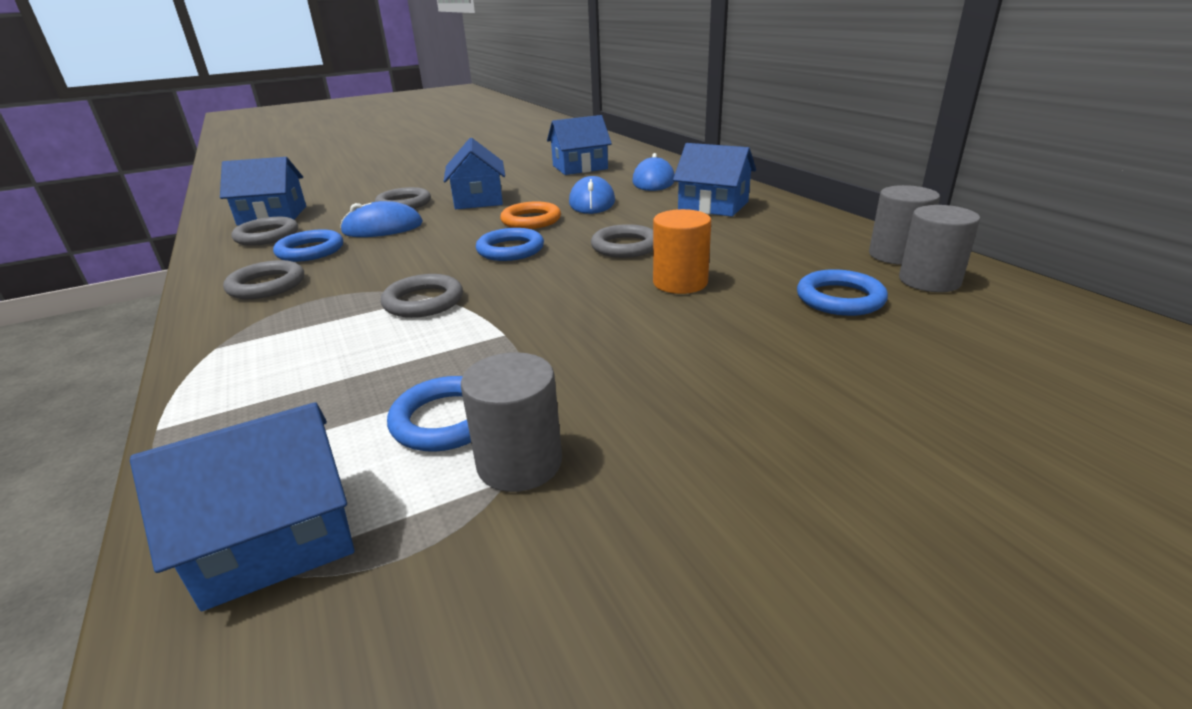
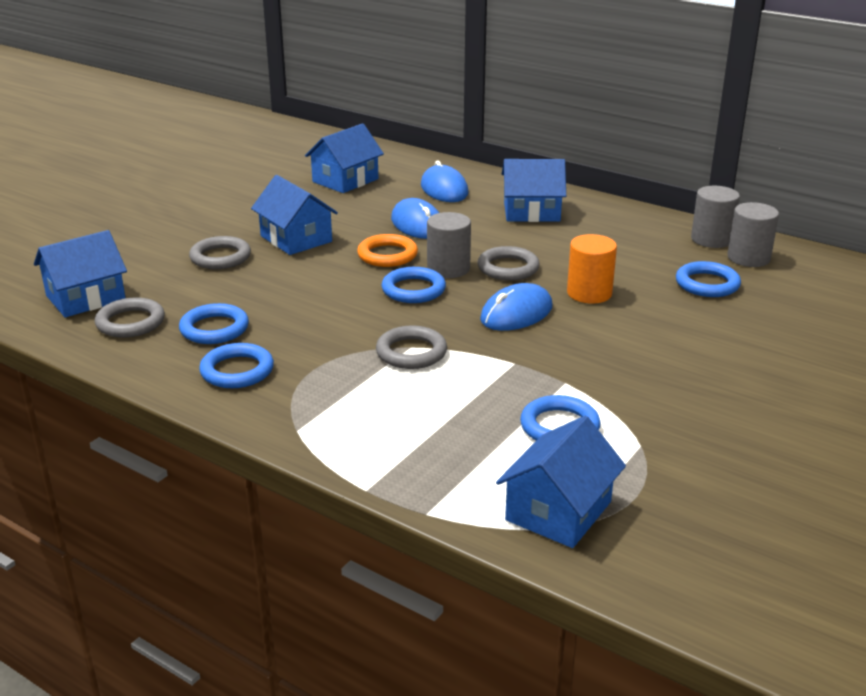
camera: 30 degrees left, 0 degrees up
grey ring [223,260,304,299] -> blue ring [199,343,274,388]
blue mouse [340,201,423,237] -> blue mouse moved to [480,283,553,331]
grey cylinder [461,352,562,492] -> grey cylinder moved to [427,212,471,278]

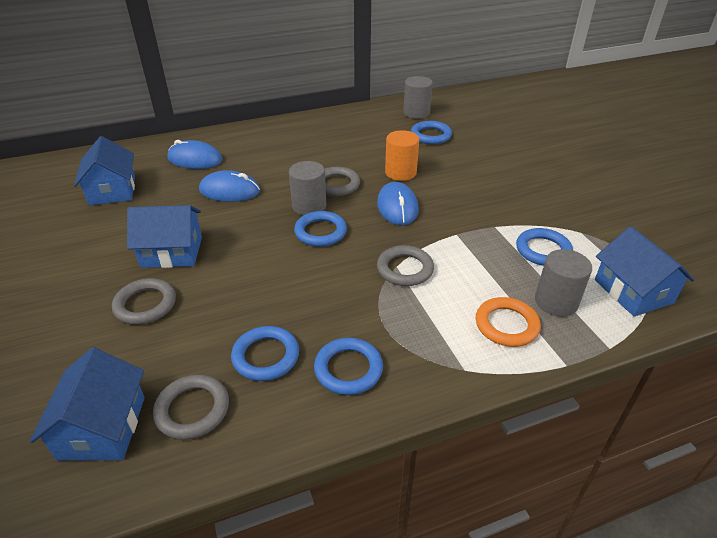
camera: 55 degrees left, 10 degrees up
orange ring [357,234,418,267] -> orange ring moved to [476,297,541,347]
blue house [502,159,566,222] -> none
grey cylinder [691,186,740,248] -> grey cylinder moved to [535,249,592,317]

